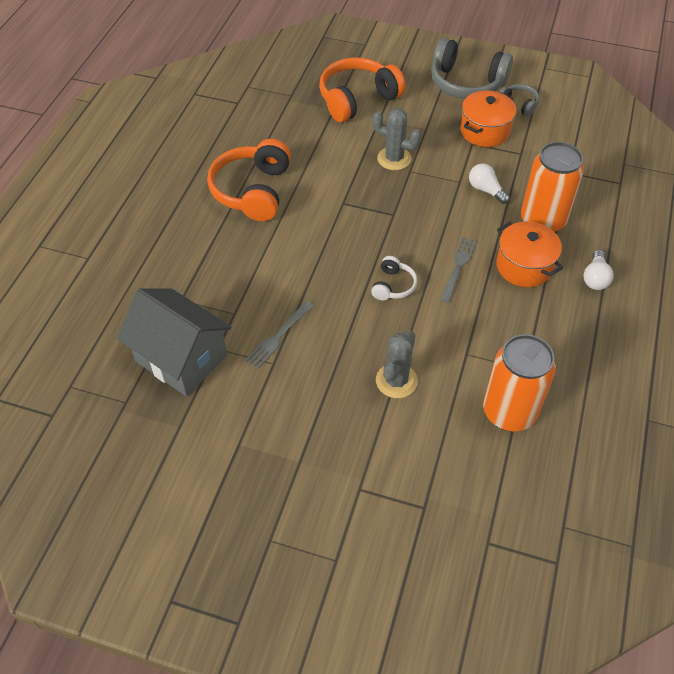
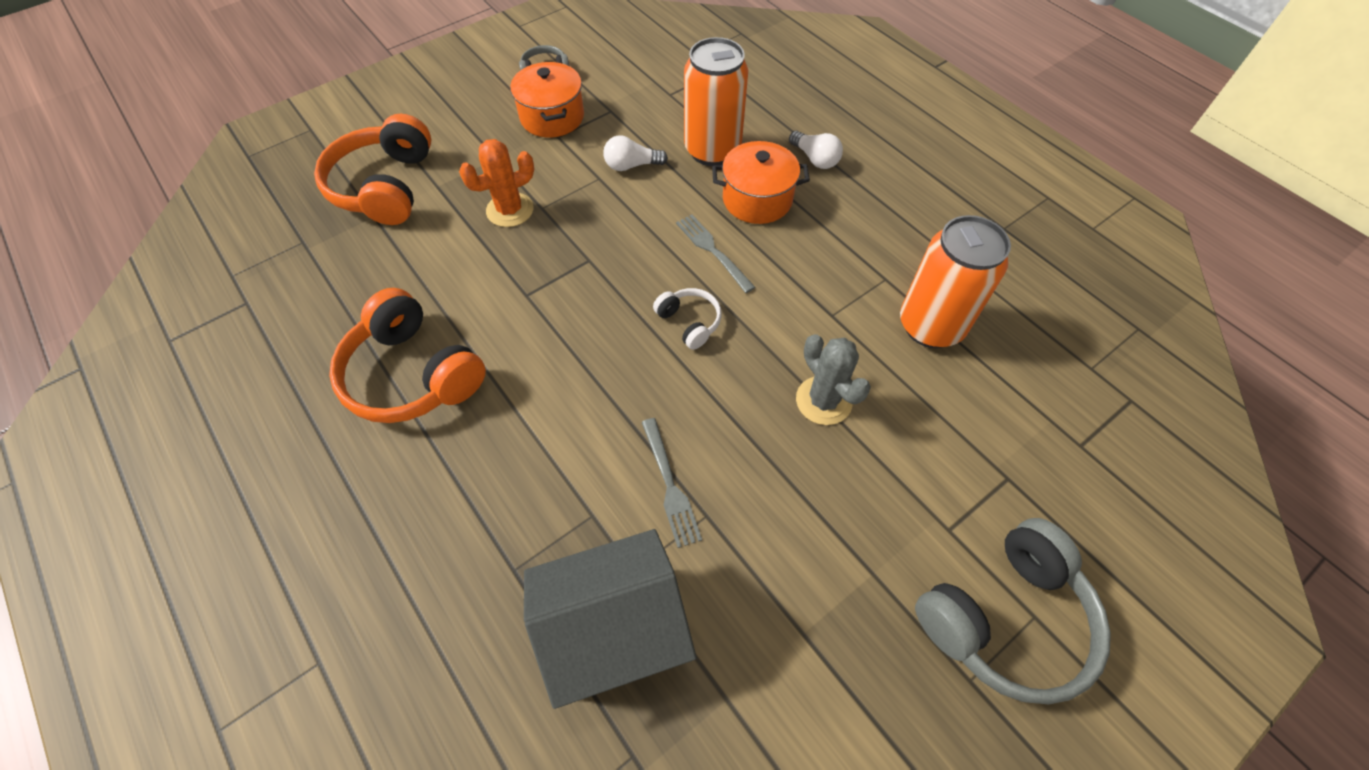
camera: 55 degrees left, 5 degrees up
grey cactus [372,108,421,170] -> orange cactus [459,139,534,227]
grey headphones [431,38,513,99] -> grey headphones moved to [915,518,1111,704]

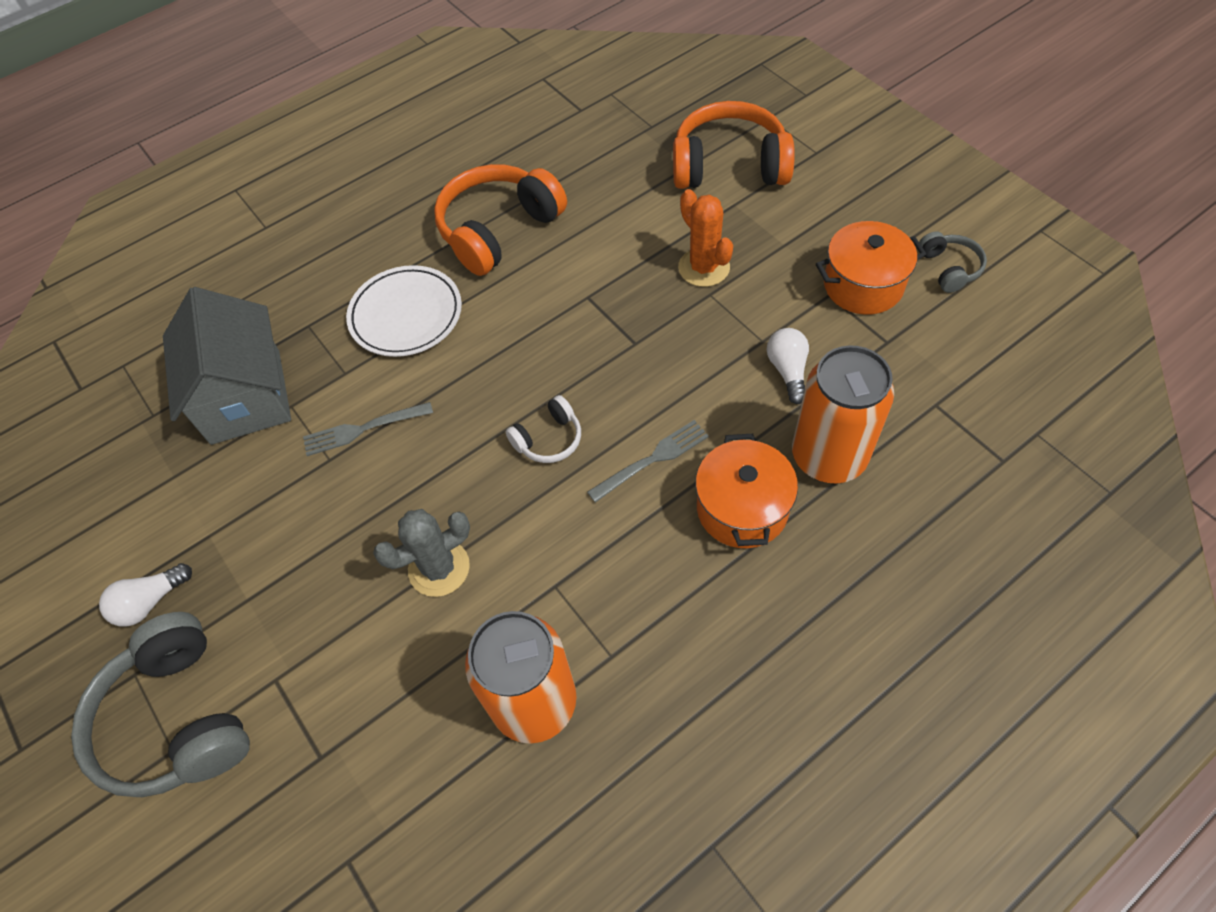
camera: 95 degrees right, 0 degrees up
white light bulb [789,131,843,169] -> white light bulb moved to [99,563,192,627]
none -> white plate [346,265,462,357]

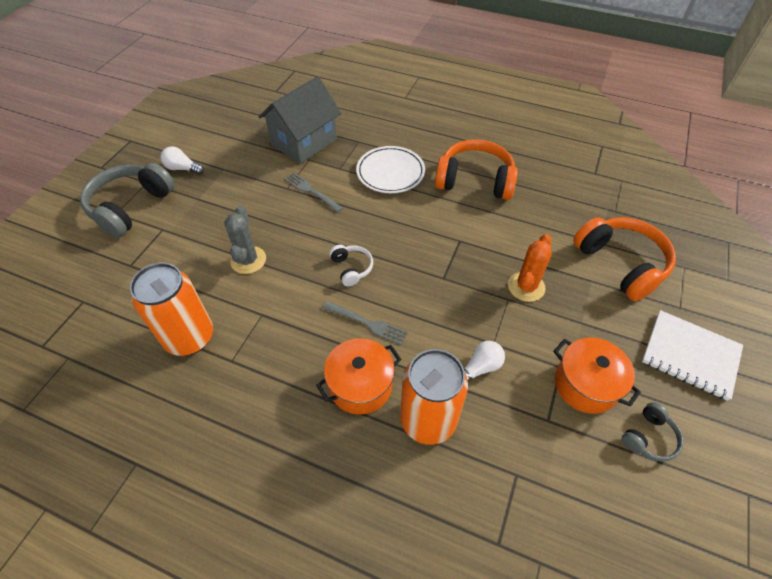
camera: 55 degrees right, 5 degrees down
grey cactus [373,509,470,597] -> grey cactus turned 60 degrees clockwise [224,206,266,274]
white headphones [506,395,581,463] -> white headphones turned 135 degrees counterclockwise [329,245,373,286]
none -> white notebook [642,310,743,401]

